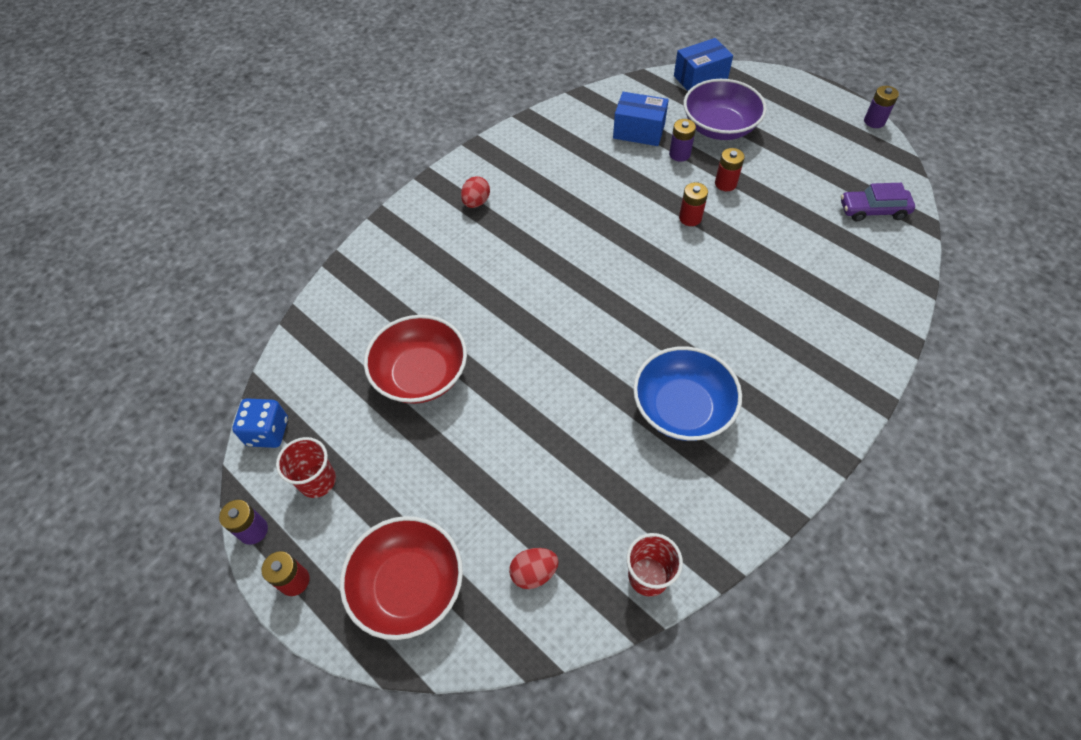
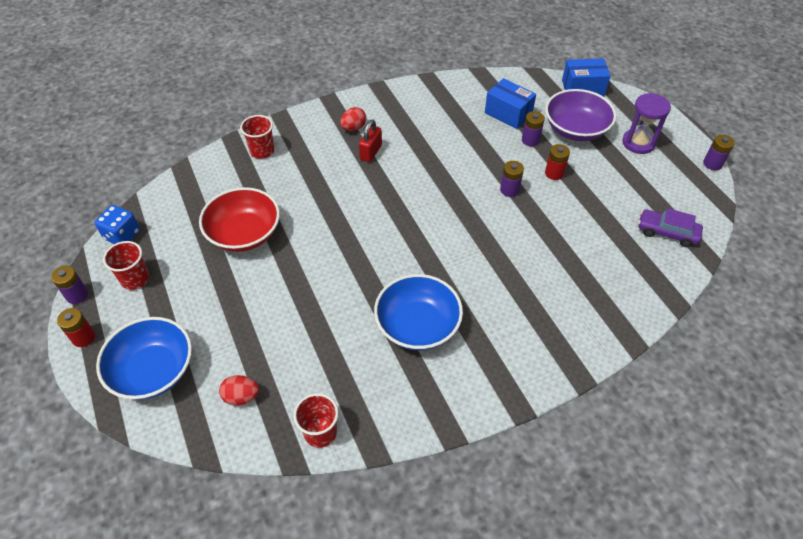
camera: 20 degrees right, 5 degrees down
red bowl [340,516,463,640] -> blue bowl [96,317,192,400]
red battery [679,182,708,226] -> purple battery [500,161,524,197]
none -> red cup [240,115,274,159]
none -> red padlock [359,119,382,162]
none -> purple hourglass [622,93,671,154]

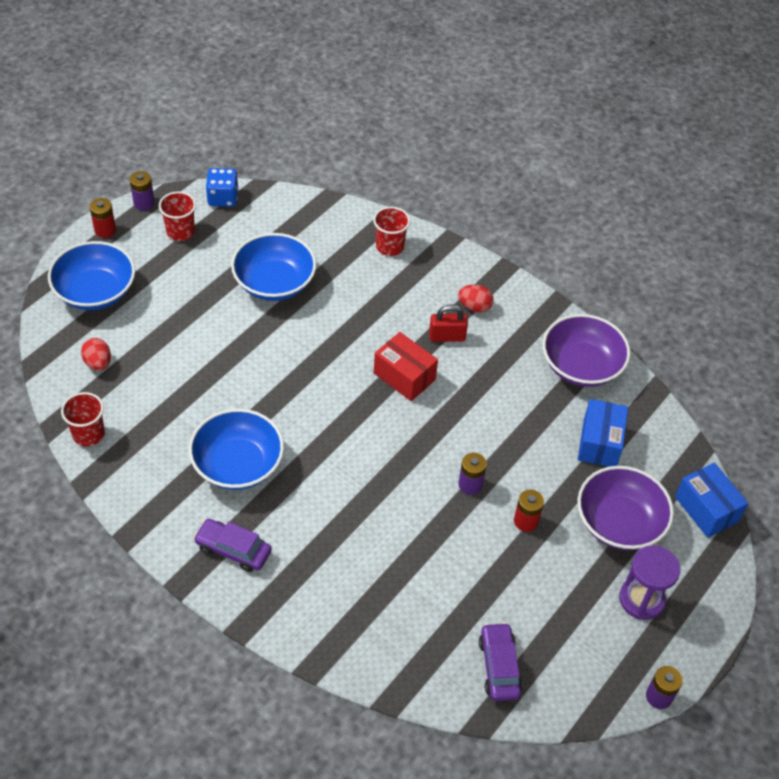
camera: 60 degrees right, 0 degrees up
red bowl [199,187,280,252] -> blue bowl [231,233,316,301]
purple battery [522,111,545,146] -> none
none -> purple car [193,519,272,572]
none -> red box [374,332,438,401]
none -> purple bowl [543,314,631,387]

